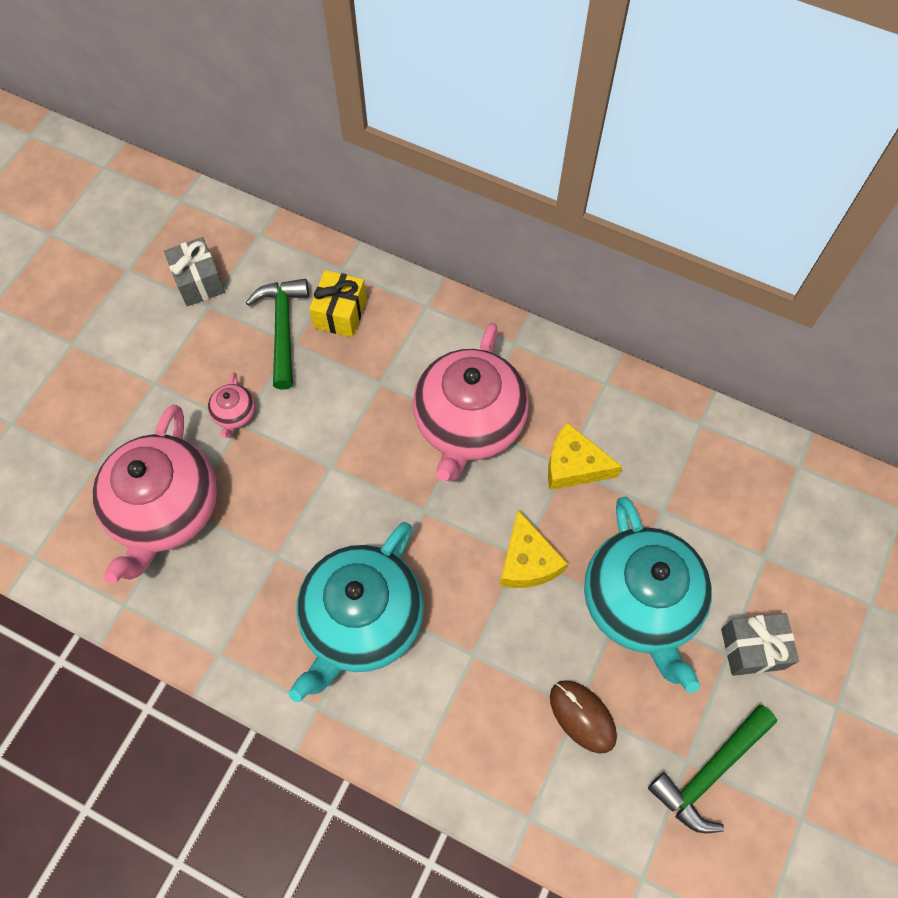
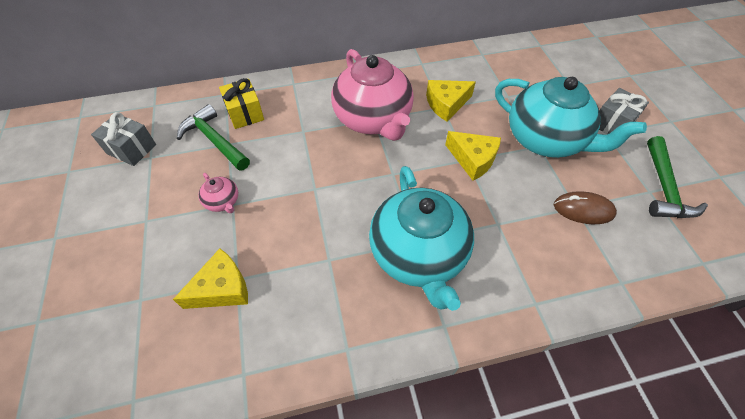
camera: 40 degrees left, 10 degrees down
pink teapot [92,404,217,584] -> yellow cheese [173,248,248,309]

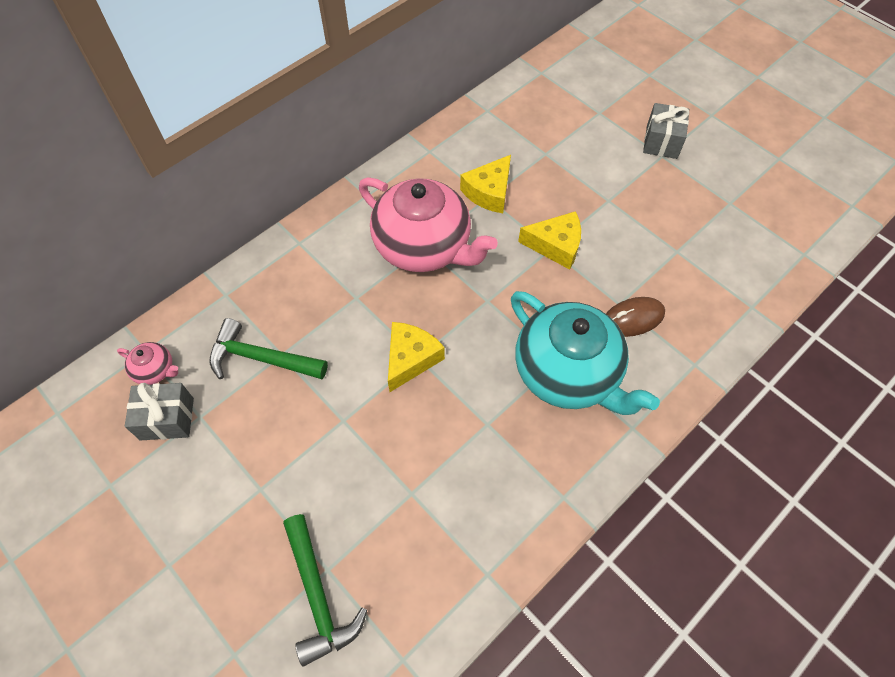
camera: 30 degrees left, 5 degrees up
yellow cheese [173,248,248,309] -> yellow cheese moved to [388,322,445,392]
pink teapot [198,173,238,213] -> pink teapot moved to [117,342,178,385]
yellow gift [219,78,264,129] -> none
turquoise teapot [495,77,647,158] -> none
brown mouse [554,191,617,224] -> brown mouse moved to [606,297,665,337]
green hammer [647,136,708,218] -> green hammer moved to [283,514,367,666]

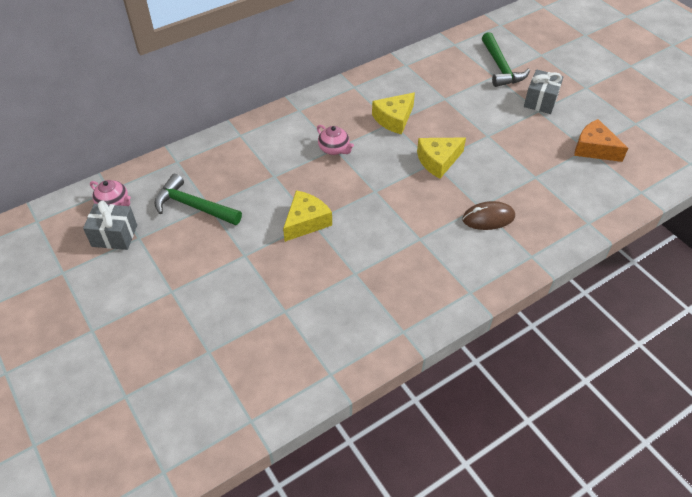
camera: 10 degrees right, 10 degrees down
green hammer [283,514,367,666] -> green hammer moved to [482,32,530,87]
pink teapot [359,177,498,272] -> pink teapot [317,125,354,155], size x0.41
turquoise teapot [511,291,660,415] -> none
yellow cheese [518,211,581,270] -> yellow cheese turned 135 degrees clockwise [417,138,466,179]
none -> orange cheese [574,119,628,162]

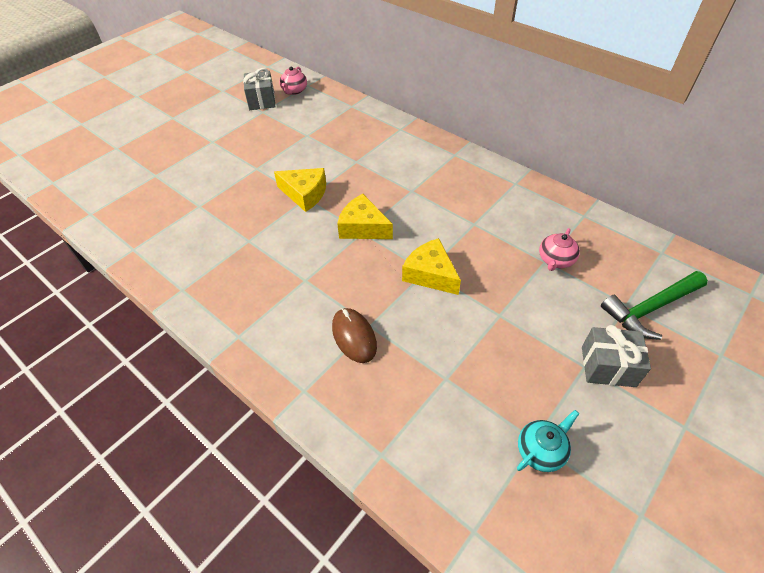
camera: 75 degrees right, 0 degrees up
green hammer [154,174,242,225] -> none
pink teapot [317,125,354,155] -> pink teapot moved to [539,228,580,271]
yellow cheese [372,92,415,135] -> yellow cheese moved to [337,194,393,239]
orange cheese [574,119,628,162] -> turquoise teapot [517,410,579,472]

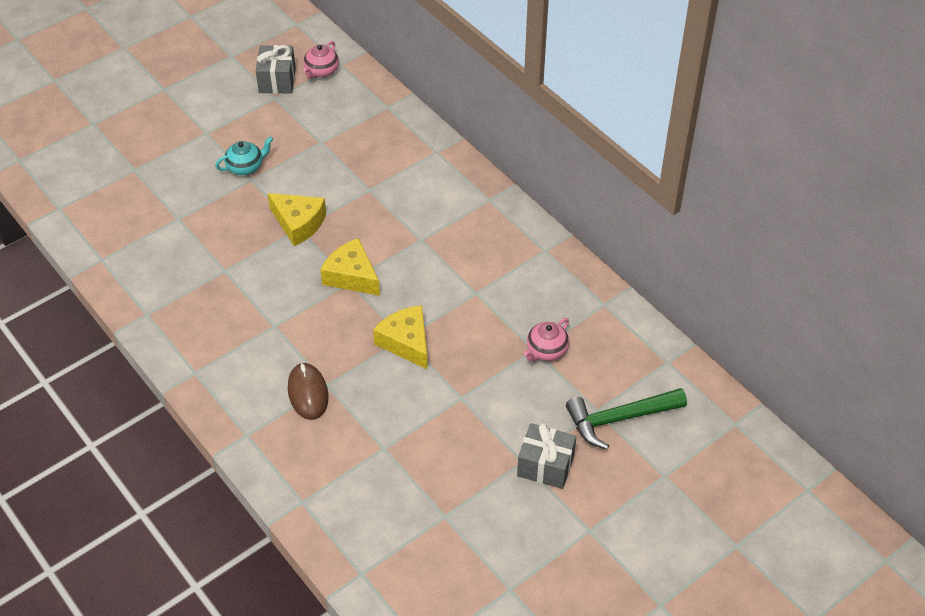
camera: 10 degrees right, 0 degrees up
turquoise teapot [517,410,579,472] -> turquoise teapot moved to [215,136,273,175]

